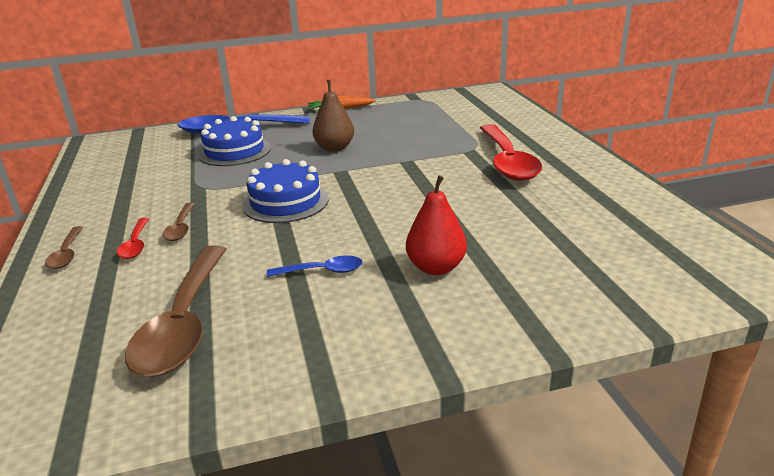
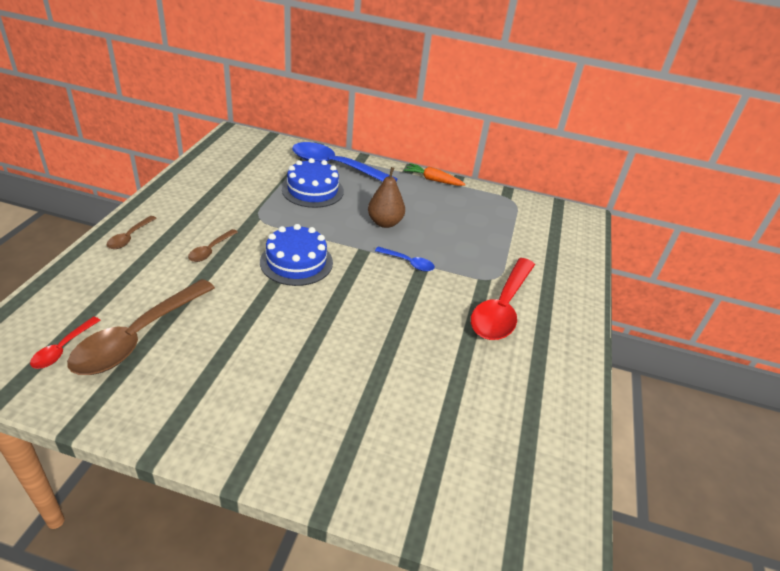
camera: 25 degrees right, 10 degrees up
red spoon [117,218,149,259] -> red spoon moved to [30,317,100,369]
blue spoon [267,256,363,277] -> blue spoon moved to [375,247,435,271]
red pear [406,175,467,275] -> none

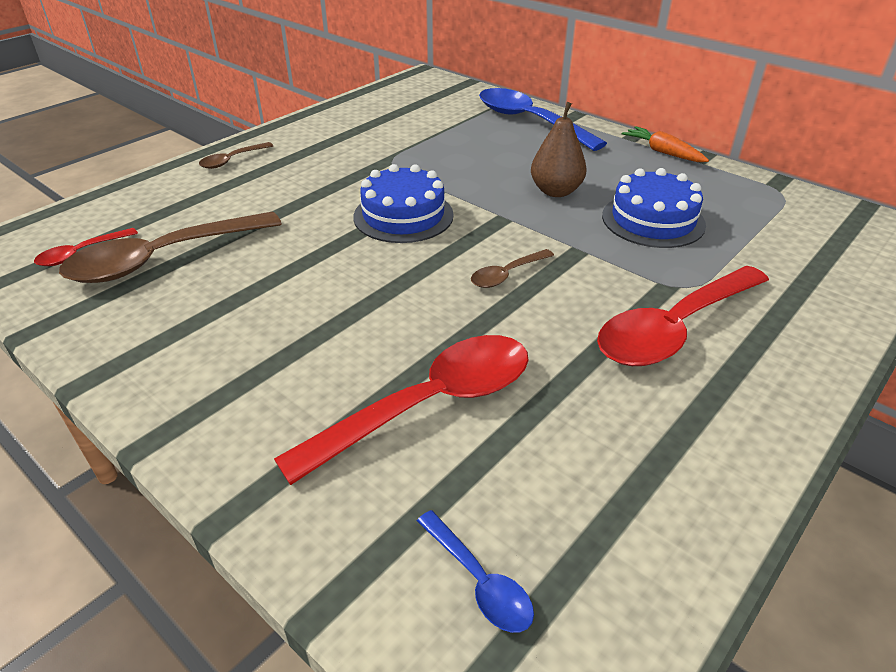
camera: 30 degrees right, 0 degrees up
brown spoon [188,229,238,262] -> brown spoon moved to [471,249,554,288]
blue cake [282,158,344,208] -> blue cake moved to [602,168,706,248]
blue spoon [375,247,435,271] -> blue spoon moved to [417,510,534,633]
none -> red spoon [274,335,529,485]

